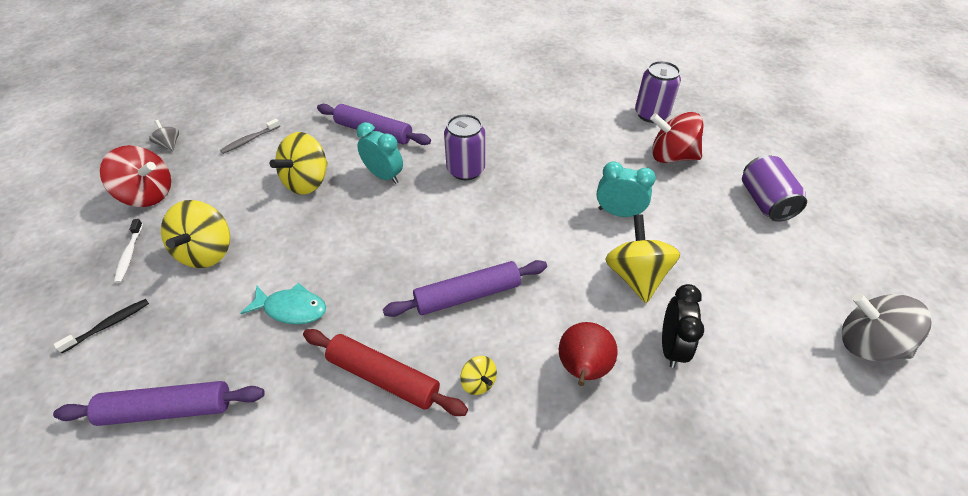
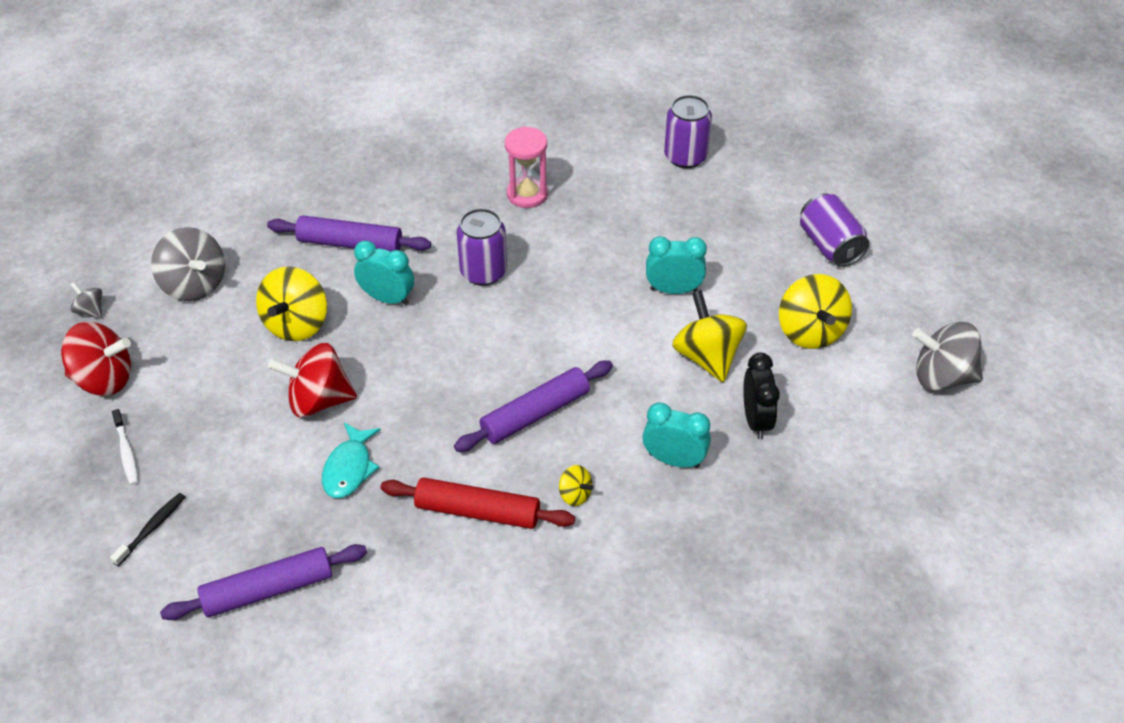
camera: 15 degrees left, 0 degrees up
yellow spinning top [161,200,230,268] -> yellow spinning top moved to [779,274,852,349]
grey toothbrush [220,119,280,154] -> grey spinning top [151,227,225,301]
turquoise fish [241,283,326,325] -> turquoise fish turned 105 degrees clockwise [322,423,381,498]
red pear [559,322,618,386] -> turquoise clock [643,402,711,468]
red spinning top [650,112,704,163] -> red spinning top moved to [268,343,357,417]
none -> pink hourglass [505,127,548,208]

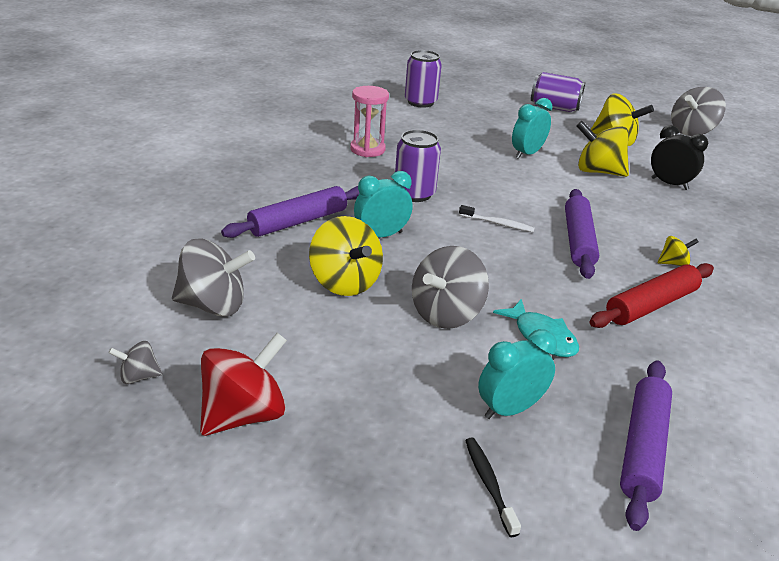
camera: 50 degrees left, 15 degrees down
white toothbrush [112,409,138,485] -> white toothbrush moved to [459,205,535,232]
red spinning top [268,343,357,417] -> grey spinning top [412,246,489,329]
turquoise clock [643,402,711,468] -> turquoise clock moved to [478,329,557,419]

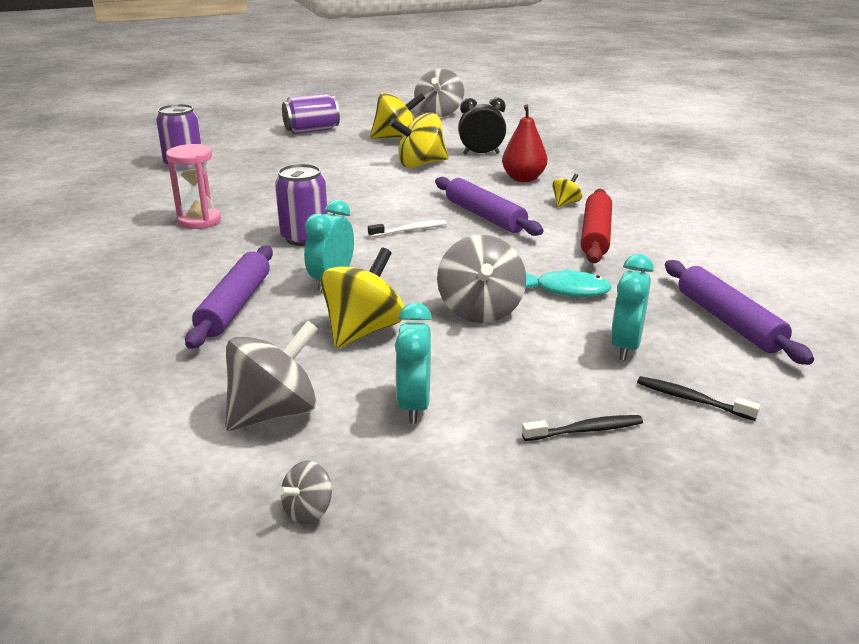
camera: 40 degrees left, 5 degrees down
red spinning top [200,333,287,436] -> none
yellow spinning top [309,216,383,296] -> yellow spinning top turned 75 degrees counterclockwise [320,248,405,348]
turquoise clock [512,98,553,159] -> turquoise clock moved to [395,302,432,424]
none -> red pear [502,105,547,182]
none -> black toothbrush [522,415,643,441]

